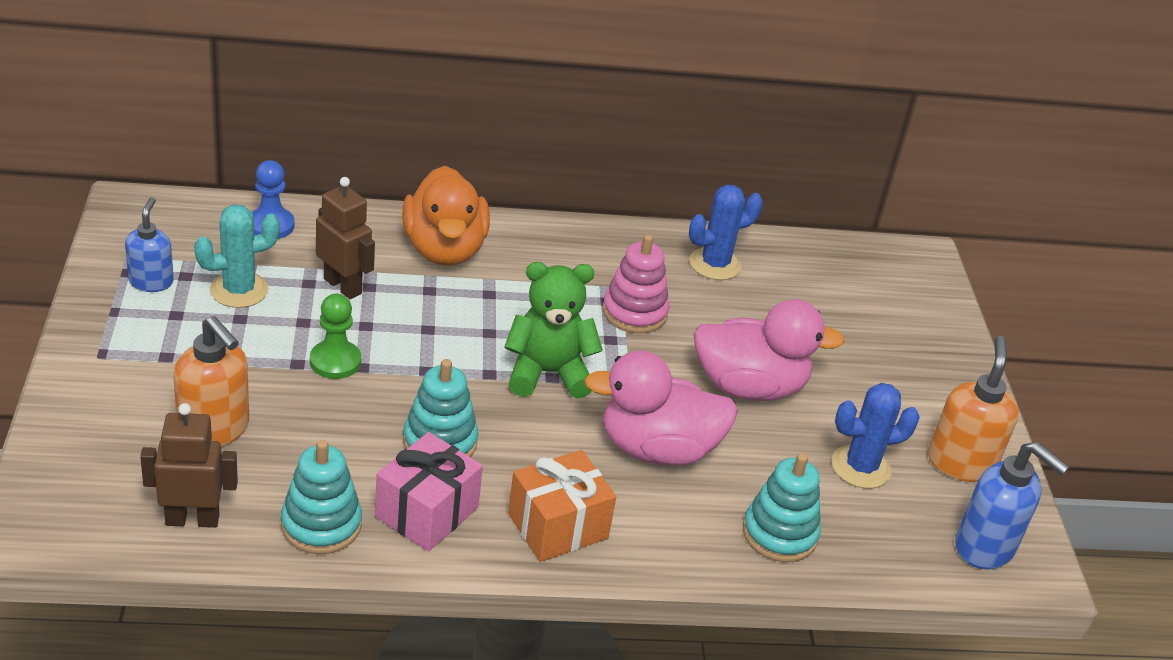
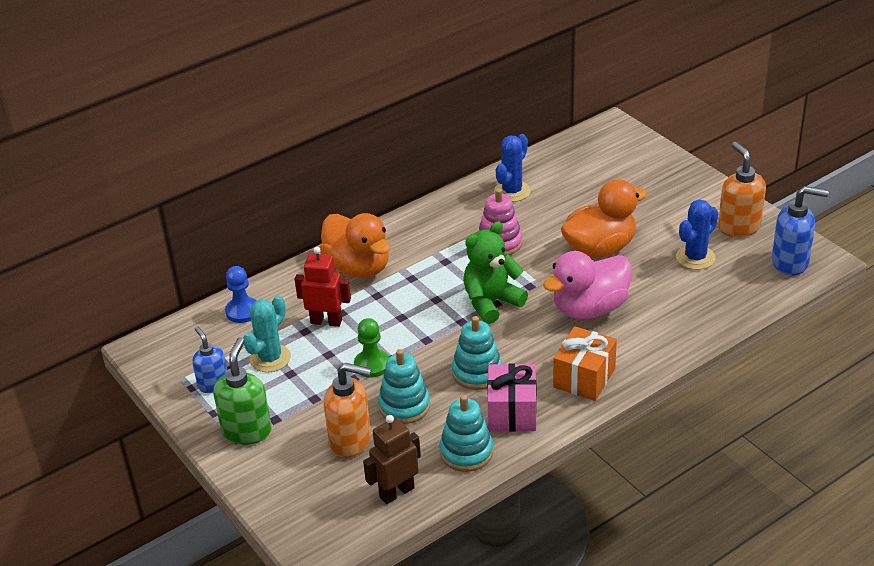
camera: 25 degrees left, 0 degrees up
brown robot [316,177,375,299] -> red robot [295,247,351,327]
pink duck [694,299,845,401] -> orange duck [561,179,647,258]
turquoise stacking toy [743,453,821,562] -> turquoise stacking toy moved to [378,349,430,424]
none -> green soap dispenser [213,337,272,445]

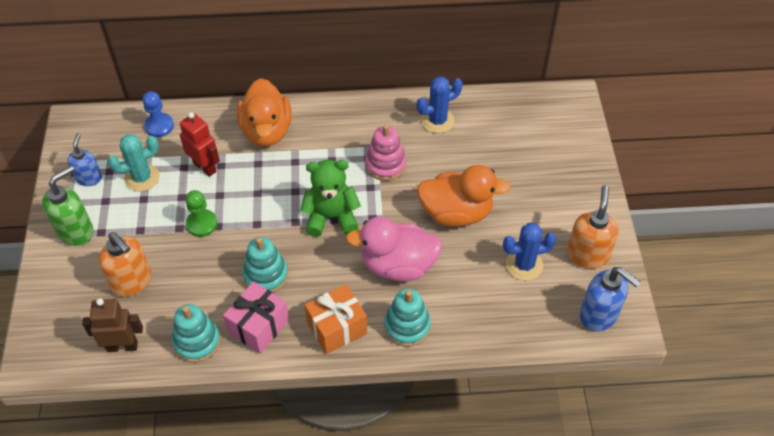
camera: 30 degrees right, 15 degrees up
turquoise stacking toy [378,349,430,424] -> turquoise stacking toy moved to [384,288,431,347]

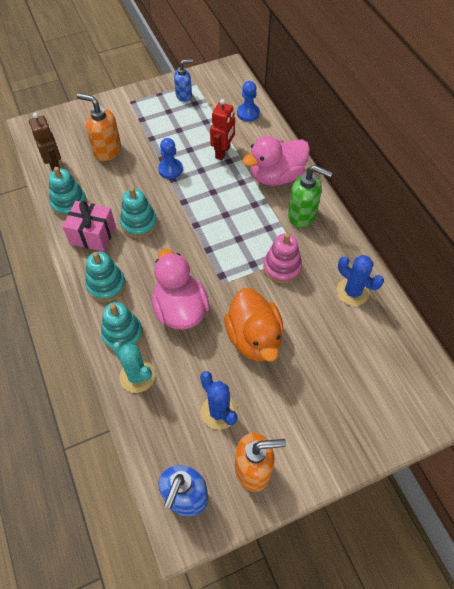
camera: 70 degrees right, 5 degrees up
green soap dispenser [42,165,93,246] -> green soap dispenser moved to [288,165,333,228]
orange soap dispenser [99,232,152,297] -> orange soap dispenser turned 90 degrees clockwise [77,93,121,161]
turquoise cactus [108,134,160,191] -> turquoise cactus moved to [112,342,155,393]
green pawn [185,190,217,237] -> blue pawn [158,138,183,179]
orange duck [237,78,292,146] -> pink duck [242,136,310,186]
green teddy bear [300,160,361,237] -> none
orange gift [305,284,367,354] -> turquoise stacking toy [86,252,126,302]

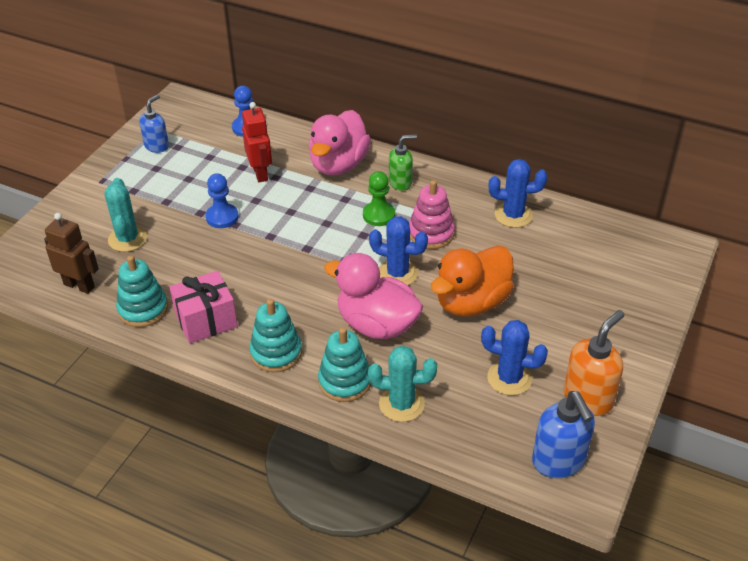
camera: 40 degrees left, 15 degrees down
orange soap dispenser [77,93,121,161] -> turquoise cactus [105,178,147,252]
turquoise stacking toy [120,187,157,238] -> none
orange duck [224,288,284,362] -> orange duck turned 105 degrees clockwise [431,246,514,317]
green soap dispenser [288,165,333,228] -> green soap dispenser [389,134,417,191], size x0.66
none -> green pawn [363,171,395,226]
none -> blue cactus [369,216,428,285]

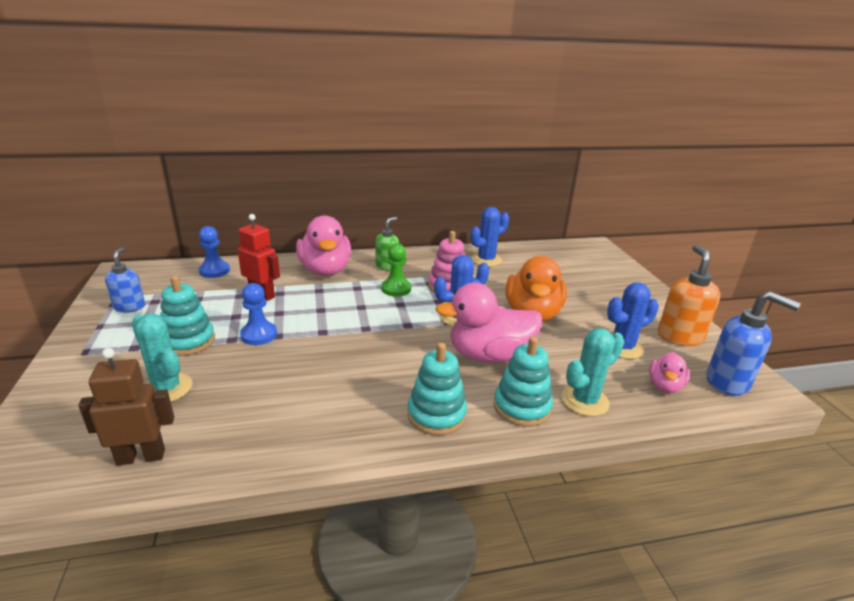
camera: 40 degrees left, 15 degrees down
turquoise stacking toy [116,255,168,327] -> turquoise stacking toy moved to [160,275,215,356]
pink gift [169,271,238,344] -> none
none -> pink duck [649,352,690,393]

